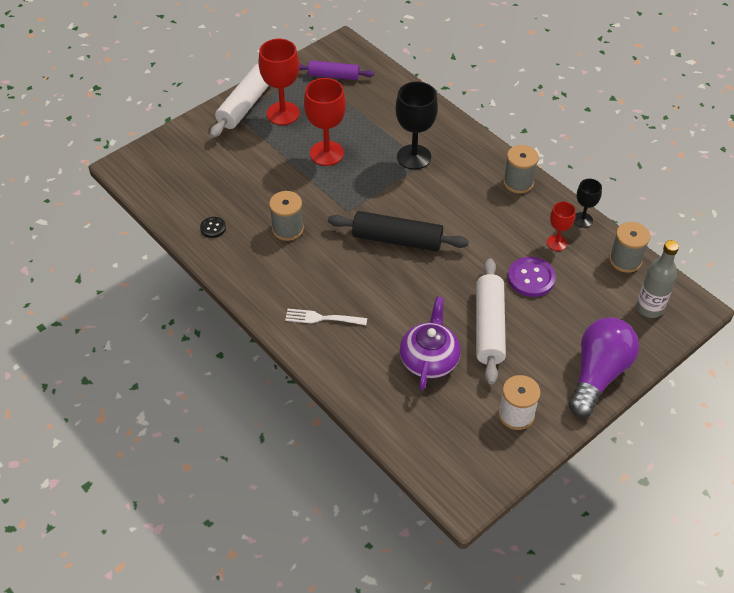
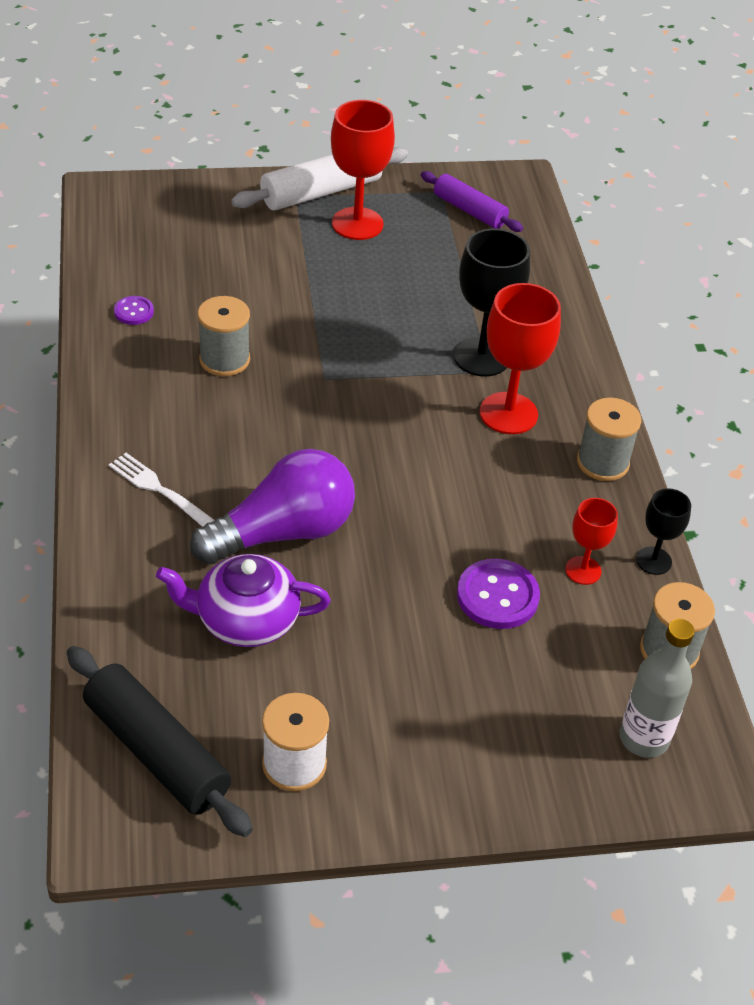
camera: 30 degrees right, 5 degrees down
black button [200,217,226,238] -> purple button [114,296,154,325]
red goblet [304,78,346,166] -> red goblet moved to [480,283,561,434]
black rolling pin [328,211,469,252] -> black rolling pin moved to [67,646,253,837]
purple teapot [400,296,461,390] -> purple teapot turned 135 degrees counterclockwise [156,554,331,647]
white rolling pin [476,258,506,384] -> none
purple light bulb [569,317,639,417] -> purple light bulb moved to [190,449,355,565]

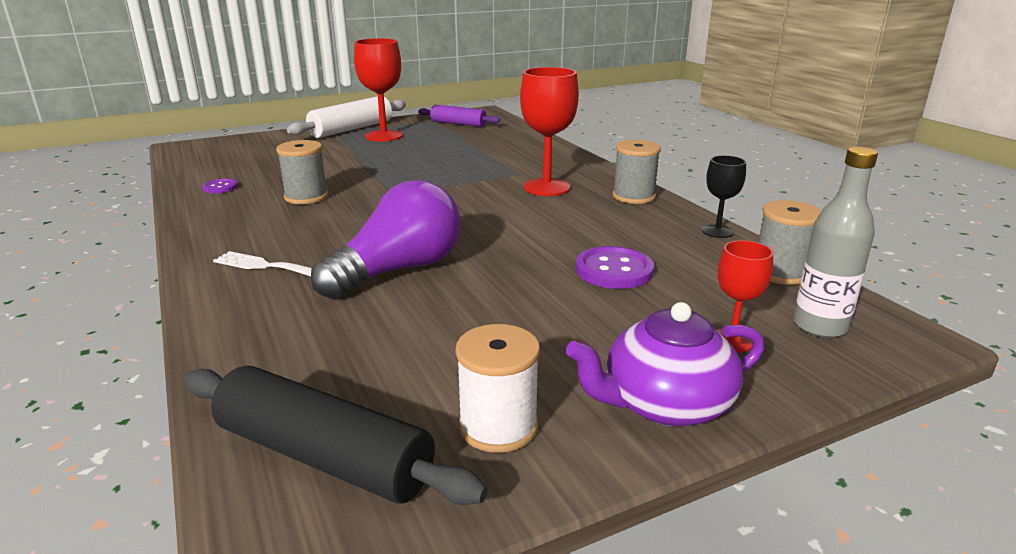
camera: 15 degrees left, 20 degrees down
purple teapot [156,554,331,647] -> purple teapot moved to [566,302,764,427]
black goblet [454,229,530,377] -> none
red goblet [565,498,618,585] -> red goblet moved to [717,240,773,352]

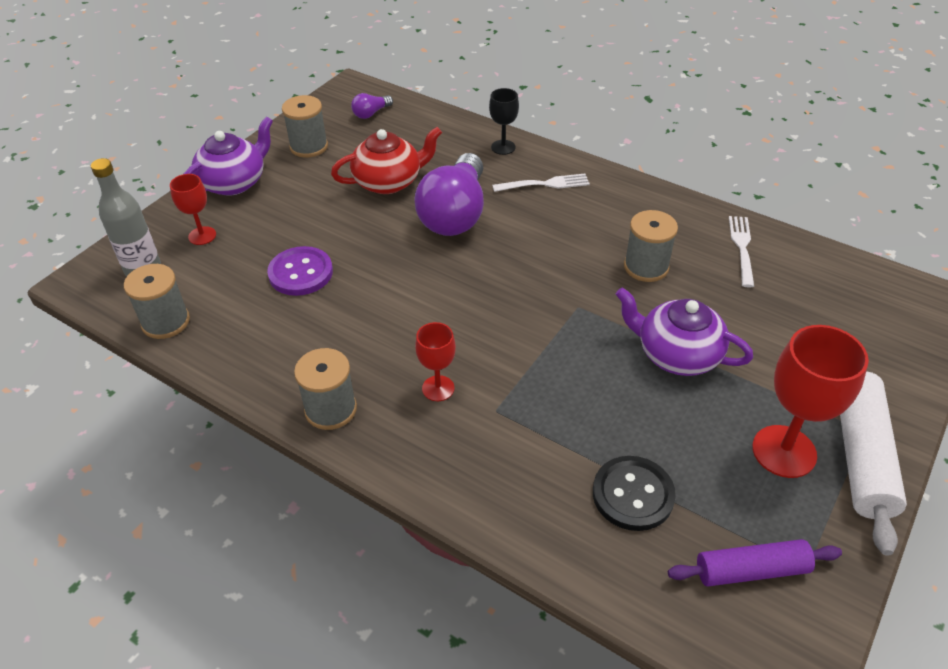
camera: 150 degrees right, 20 degrees up
black rolling pin [184,366,488,505] -> purple light bulb [351,93,393,119]
purple button [202,179,238,193] -> white fork [729,216,754,288]
white spool [455,324,540,453] -> grey spool [282,95,328,158]
red goblet [520,67,579,196] -> red goblet [415,322,456,401], size x0.56
black goblet [702,155,746,238] -> black goblet moved to [489,88,519,155]
none -> red teapot [331,127,442,194]
none -> black button [593,456,676,531]
none -> purple teapot [616,287,753,376]

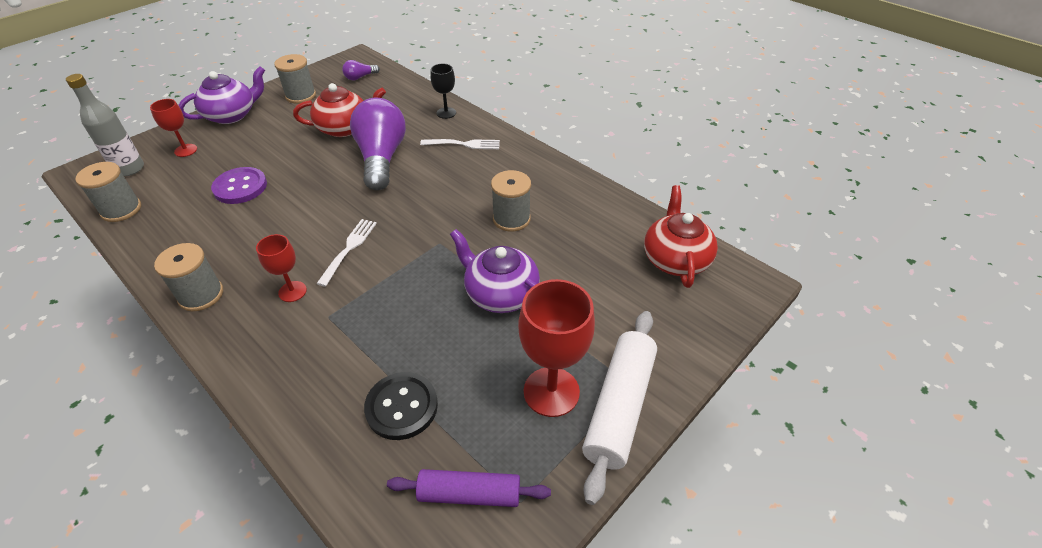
camera: 10 degrees right, 0 degrees up
purple light bulb [414,153,484,236] -> purple light bulb turned 150 degrees clockwise [350,98,406,190]
white fork [729,216,754,288] -> white fork moved to [316,219,377,287]
none -> red teapot [644,185,718,288]

